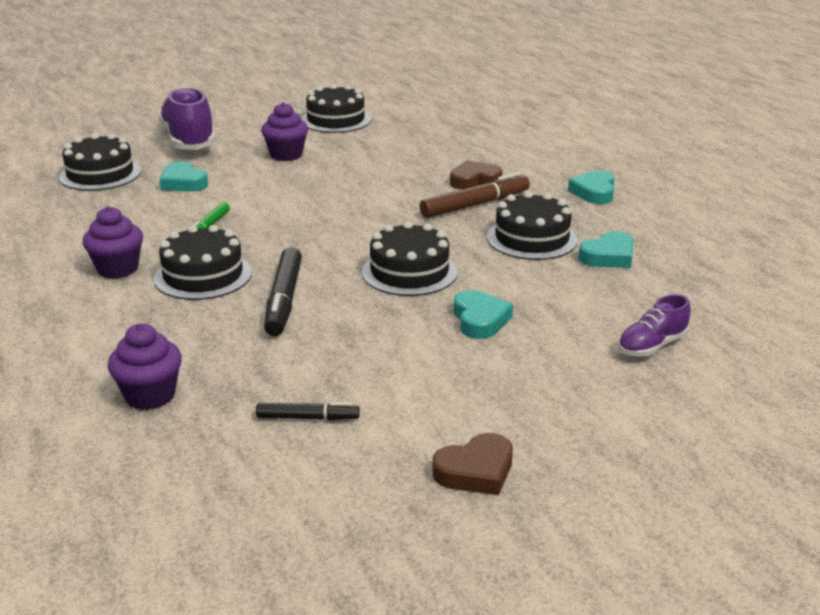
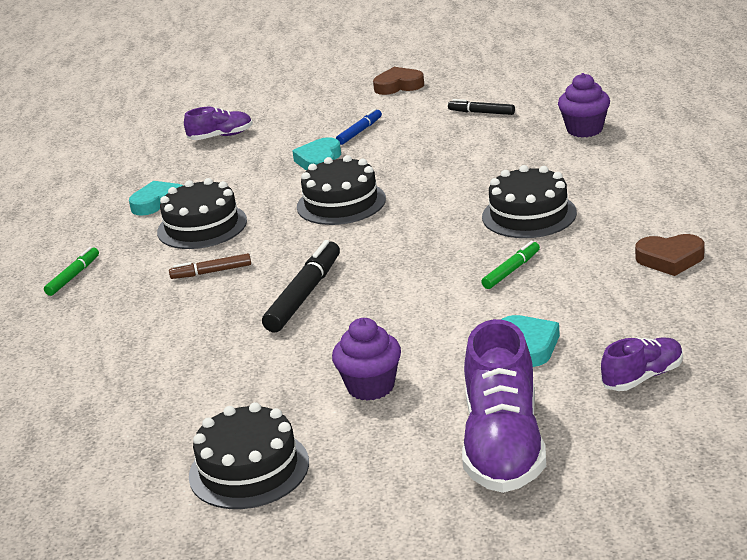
camera: 155 degrees left, 0 degrees up
black cake [59,133,141,191] -> purple shoe [601,337,683,391]
purple cupcake [83,206,143,279] -> none
black marker [264,247,302,336] -> black marker moved to [262,240,340,332]
brown marker [420,172,530,218] -> brown marker [169,253,251,279], size x0.58
brown heart [450,160,502,190] -> brown heart moved to [635,234,705,276]
turquoise heart [568,171,614,204] -> green marker [44,247,99,296]
none -> blue marker [336,108,382,145]

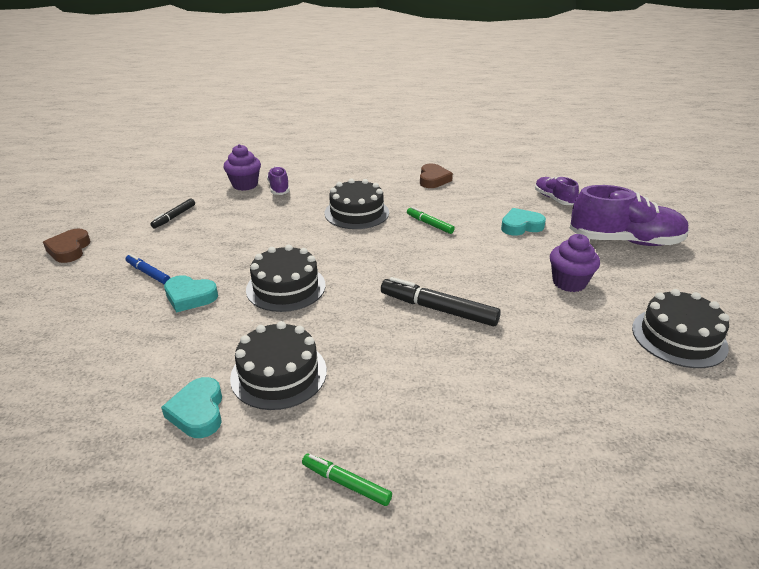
camera: 90 degrees left, 5 degrees up
brown marker [169,253,251,279] -> none
purple shoe [184,107,253,140] -> purple shoe moved to [267,166,290,195]

